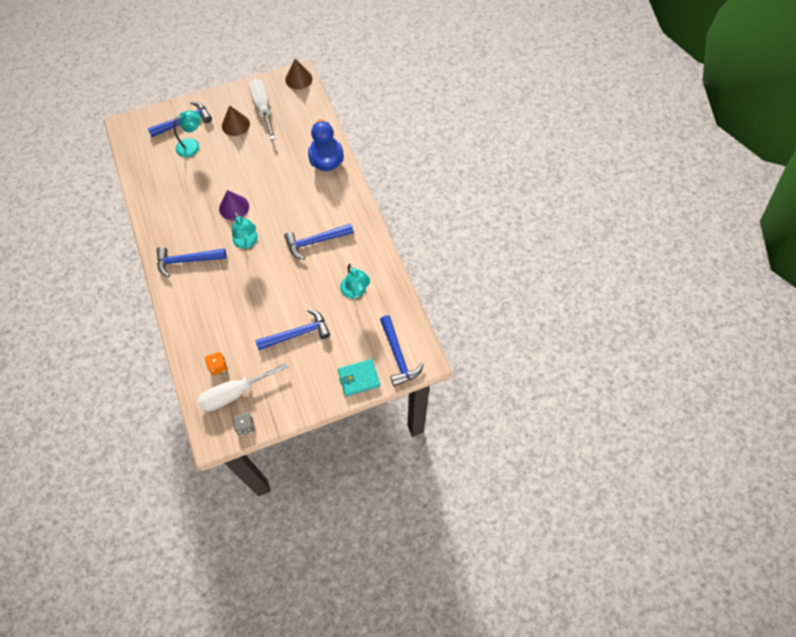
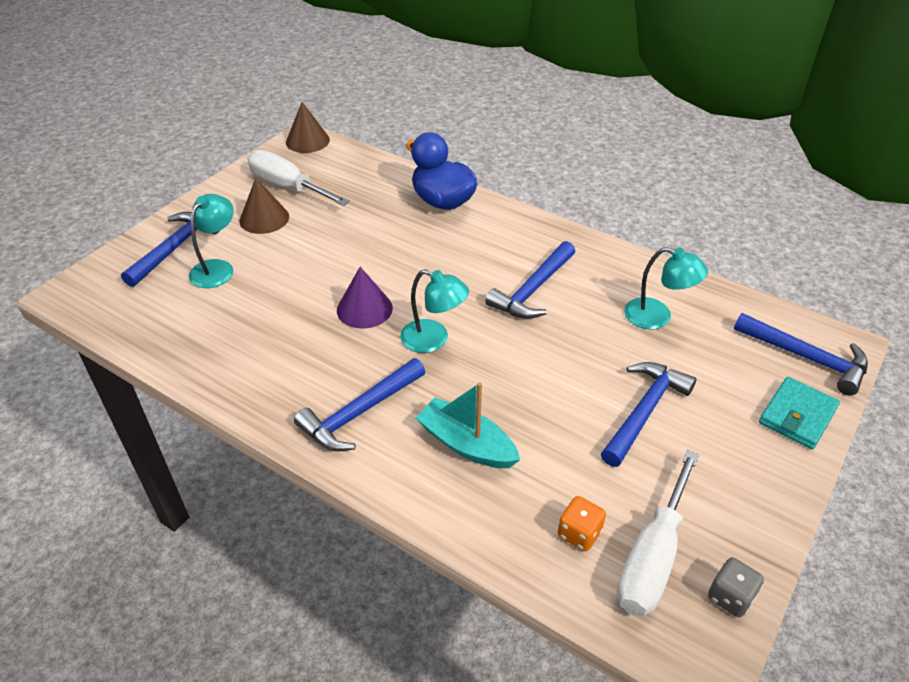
camera: 35 degrees left, 20 degrees down
none -> turquoise boat [416,382,520,468]

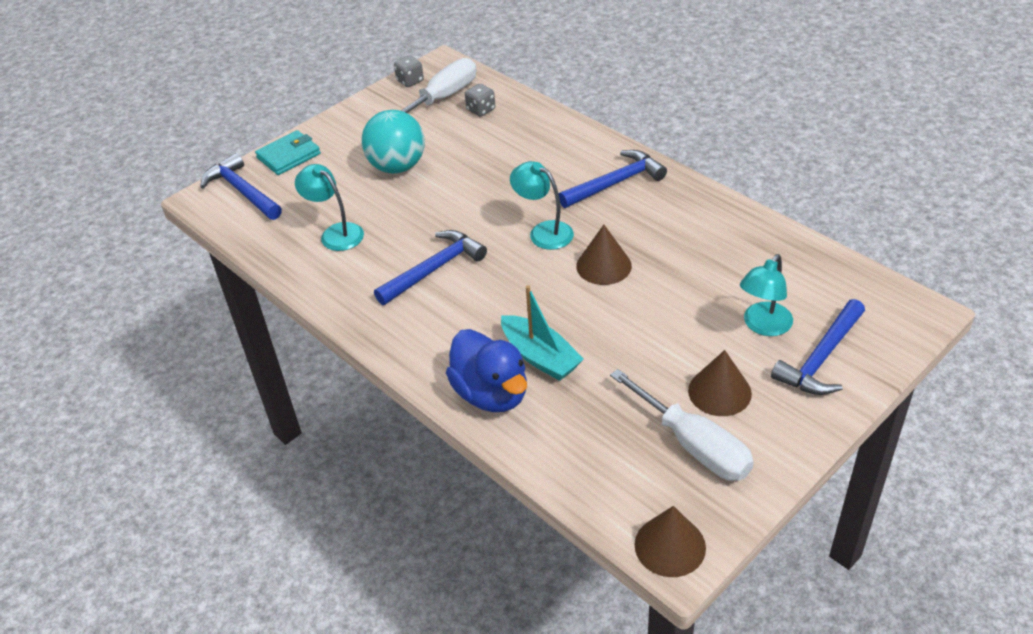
camera: 165 degrees left, 0 degrees up
purple cone [337,267,393,329] -> brown cone [576,225,632,285]
turquoise boat [416,382,520,468] -> turquoise boat moved to [501,285,584,381]
orange dice [558,496,606,551] -> grey dice [465,84,495,117]
blue hammer [601,362,696,467] -> turquoise ball [361,110,424,174]

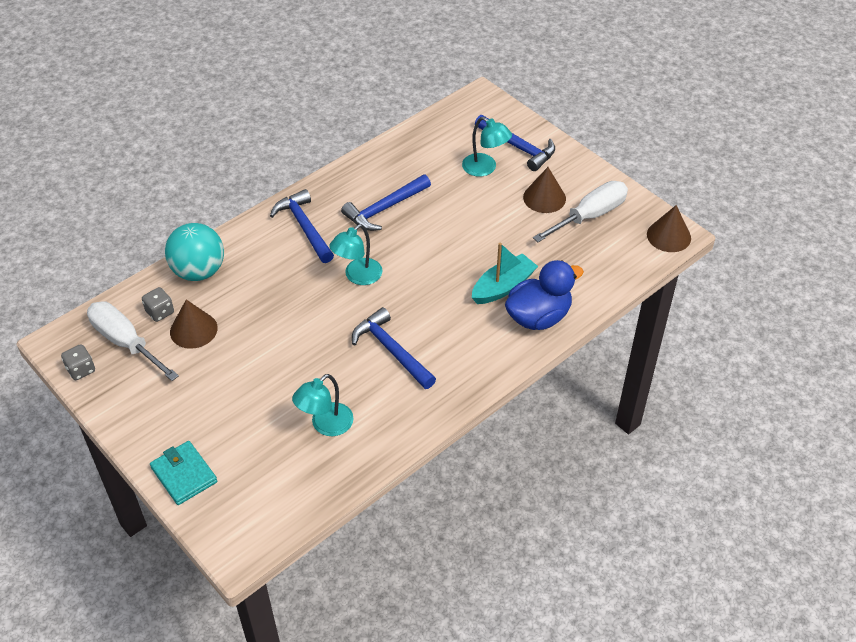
camera: 90 degrees left, 5 degrees up
blue hammer [200,153,282,220] -> blue hammer moved to [341,175,431,231]
turquoise ball [361,110,424,174] -> turquoise ball moved to [165,223,224,281]
brown cone [576,225,632,285] -> brown cone moved to [170,300,218,349]

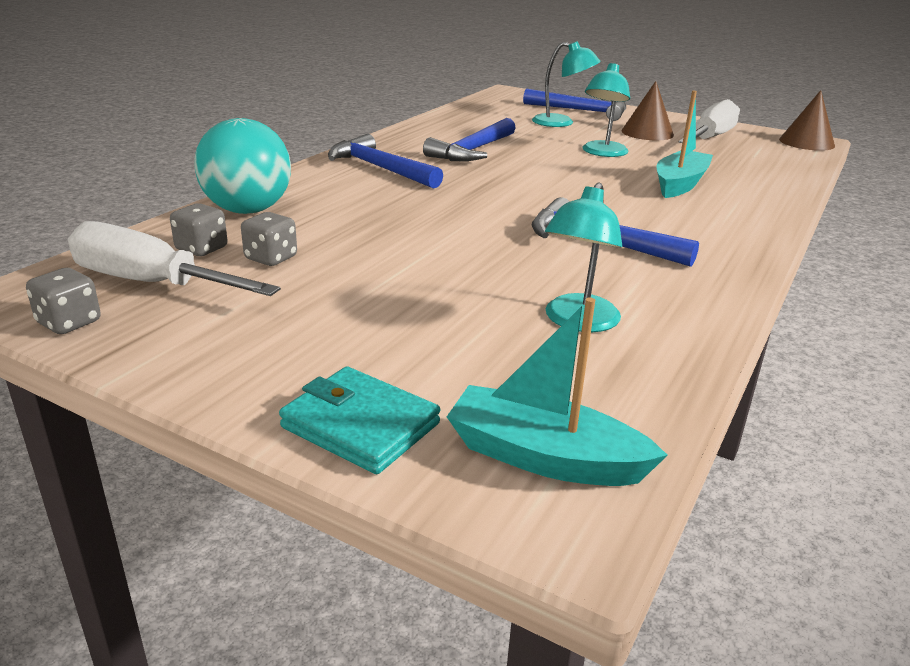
camera: 20 degrees left, 20 degrees down
brown cone [170,300,218,349] -> grey dice [241,212,297,266]
turquoise lamp [329,224,383,285] -> turquoise lamp moved to [582,63,630,157]
blue duck [505,260,584,330] -> none
none -> turquoise boat [447,297,668,486]

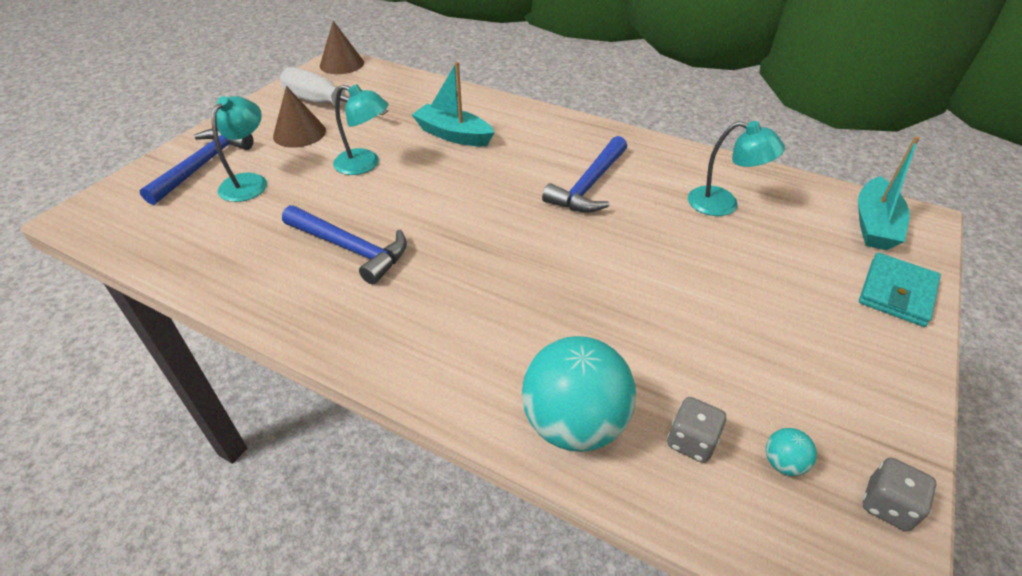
camera: 90 degrees left, 15 degrees up
white screwdriver [68,221,281,296] -> turquoise ball [766,428,817,476]
grey dice [241,212,297,266] -> none
blue hammer [328,134,443,189] -> none

